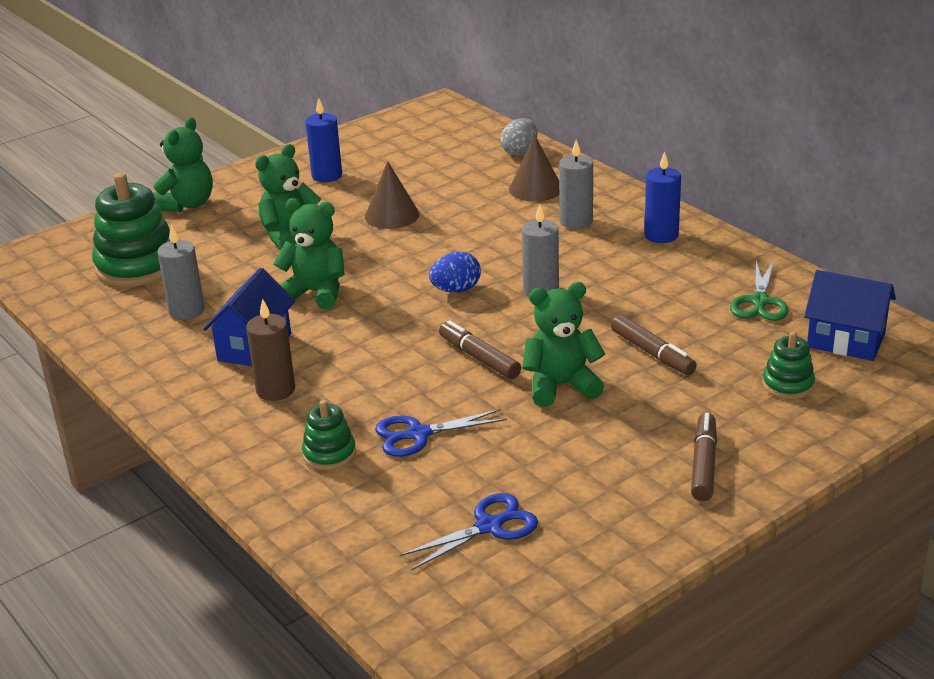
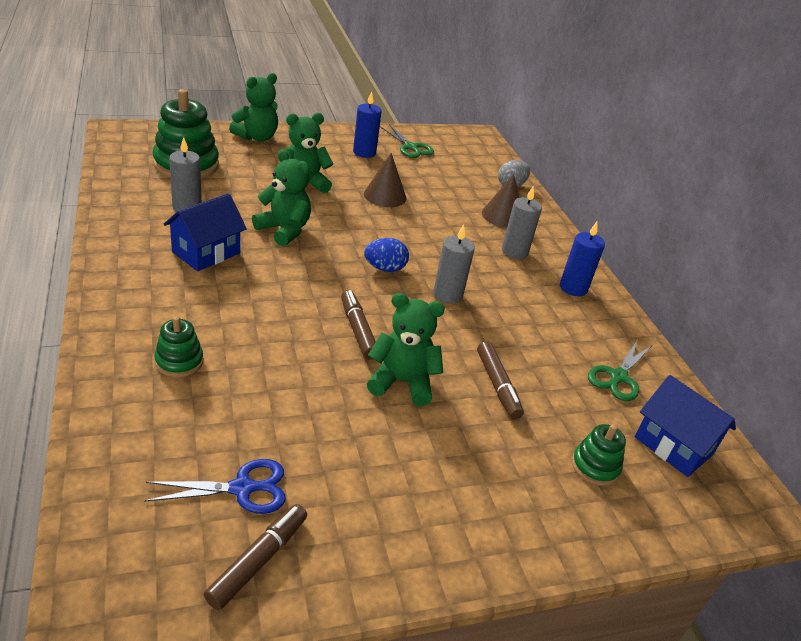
camera: 15 degrees right, 5 degrees up
brown candle [246,299,295,401] -> none
blue scissors [375,409,507,457] -> none
brown marker [691,413,717,501] -> brown marker moved to [204,504,307,610]
none -> green scissors [380,124,434,158]

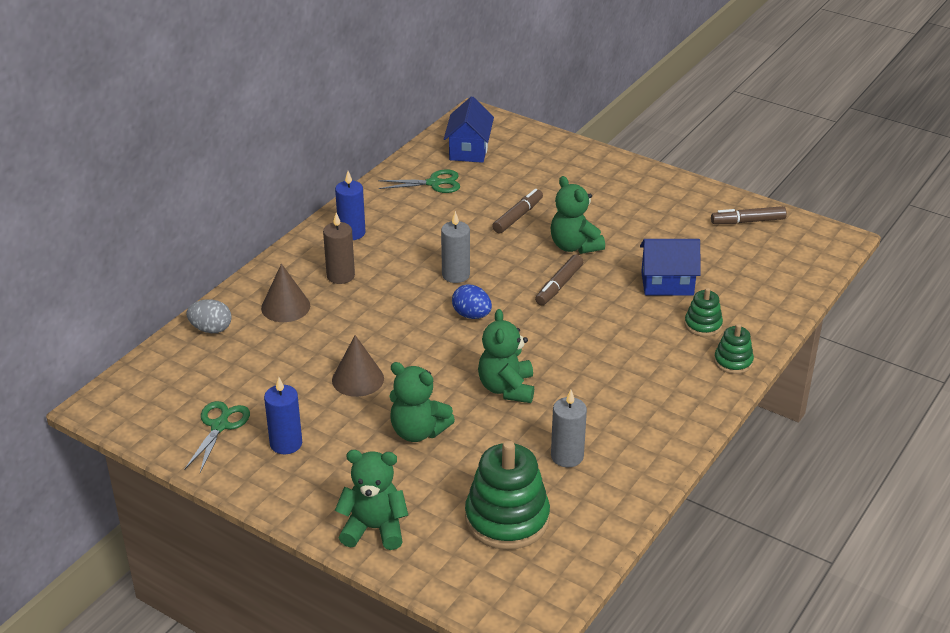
camera: 125 degrees left, 0 degrees up
blue scissors [144,459,286,514] -> none
blue house [164,193,247,271] -> blue house moved to [640,239,701,296]
grey candle [502,186,542,259] -> brown candle [323,212,355,284]
green stacking toy [572,424,626,486] -> green stacking toy moved to [714,324,754,374]

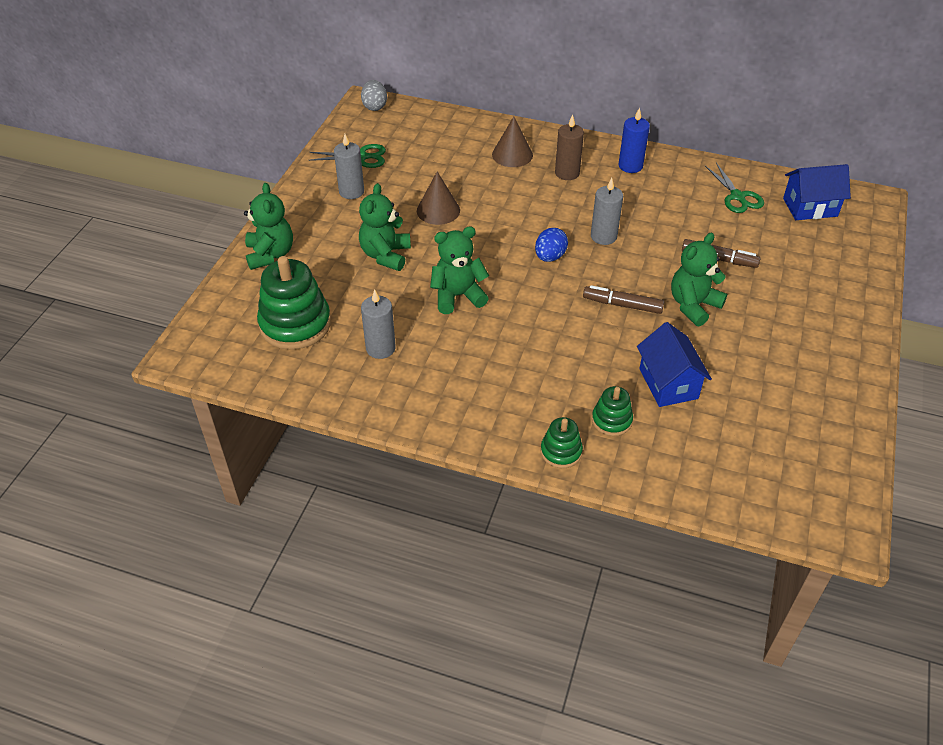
camera: 75 degrees right, 10 degrees up
grey egg [186,299,232,333] -> grey egg moved to [361,80,387,111]
blue candle [264,377,302,454] -> grey candle [334,134,364,199]
brown marker [711,206,787,224] -> none

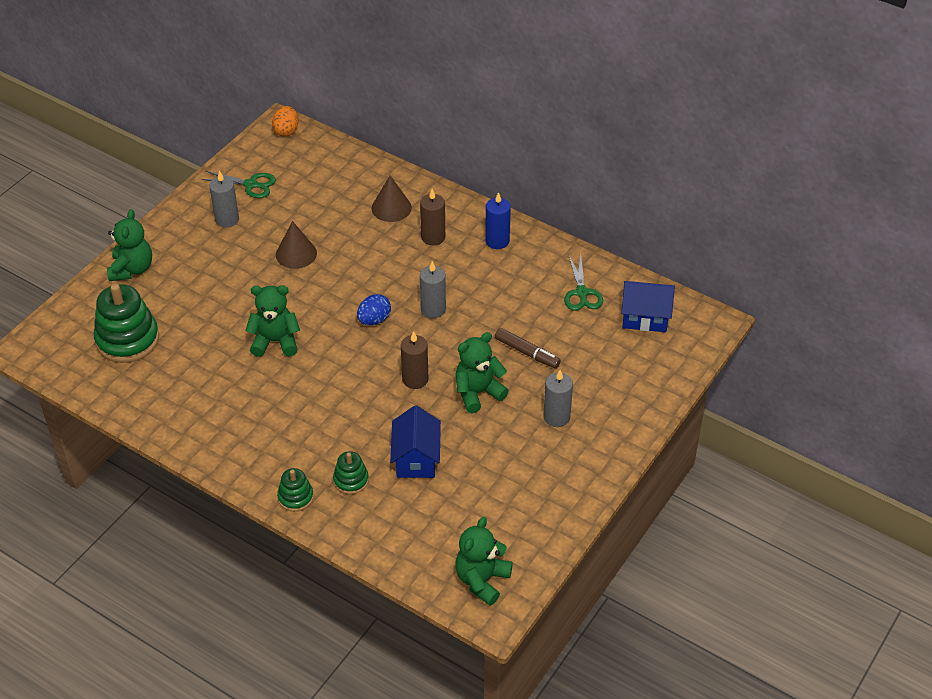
camera: 15 degrees right, 0 degrees up
green teddy bear [359,183,411,271] -> green teddy bear moved to [455,517,513,606]
grey egg [361,80,387,111] -> orange egg [272,106,298,137]
grey candle [361,289,396,359] -> grey candle moved to [543,370,573,427]
brown marker [583,285,664,314] -> brown candle [401,331,429,389]

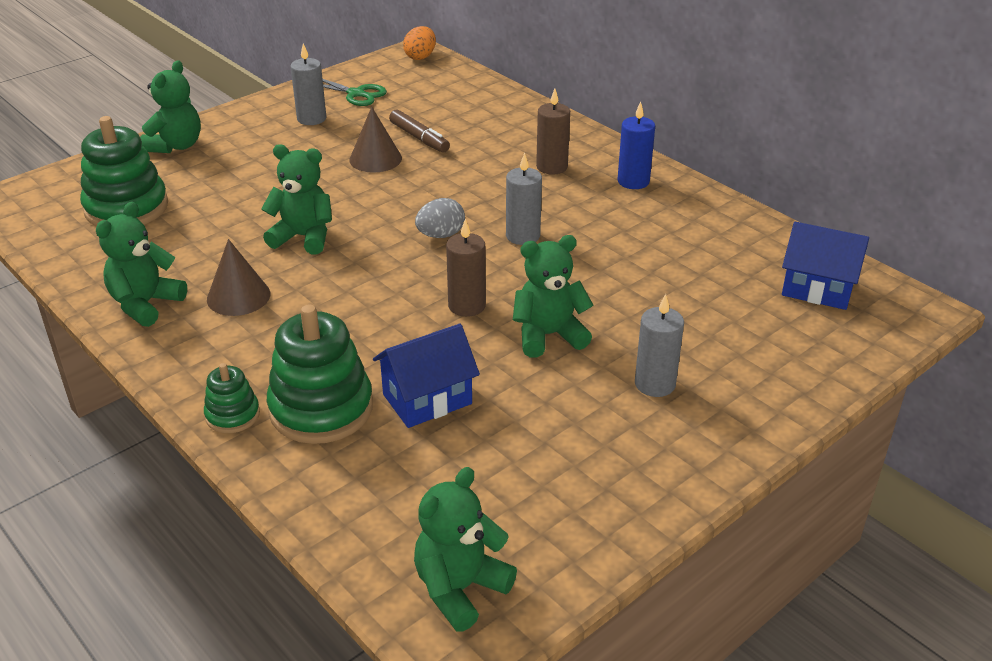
camera: 15 degrees right, 10 degrees down
green stacking toy [333,451,369,495] -> green stacking toy [267,305,373,444], size x1.93
blue egg [357,294,391,325] -> grey egg [415,198,465,238]
brown cone [372,175,412,222] -> brown cone moved to [207,239,270,316]
blue house [390,405,441,478] -> blue house turned 45 degrees clockwise [373,324,480,428]
brown marker [495,328,561,369] -> brown marker moved to [389,109,450,153]
green scissors [564,255,603,311] -> none
none -> green teddy bear [96,202,187,327]

